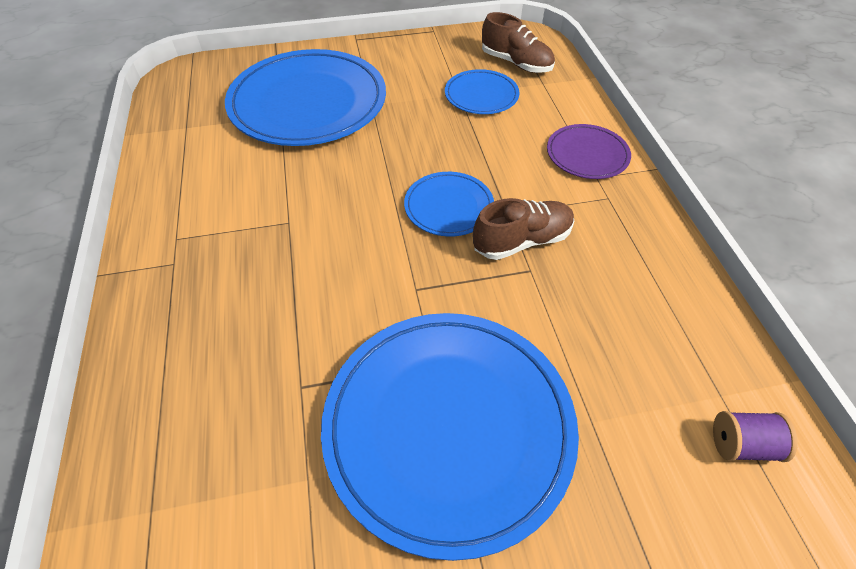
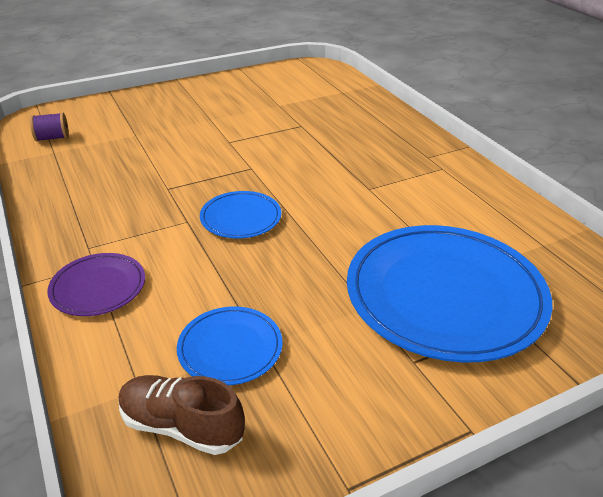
camera: 165 degrees right, 15 degrees down
blue plate [321,313,579,561] -> none
brown shoe [473,198,574,260] -> none

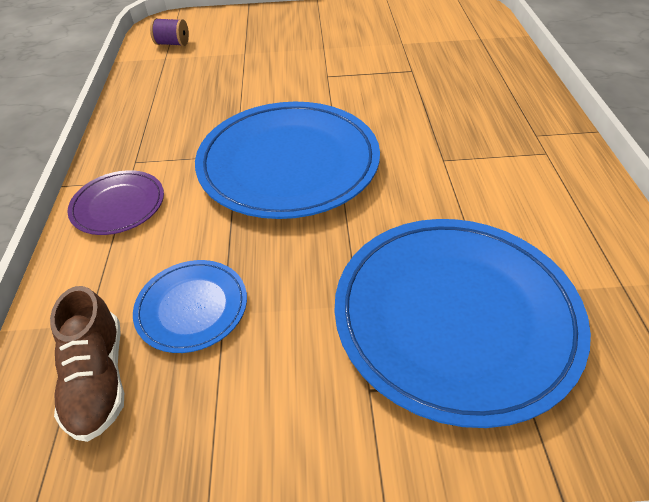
camera: 25 degrees right, 10 degrees up
brown shoe [119,375,245,455] -> brown shoe turned 150 degrees counterclockwise [50,286,124,442]
blue plate [200,191,281,239] -> blue plate [195,102,380,219], size x2.09

